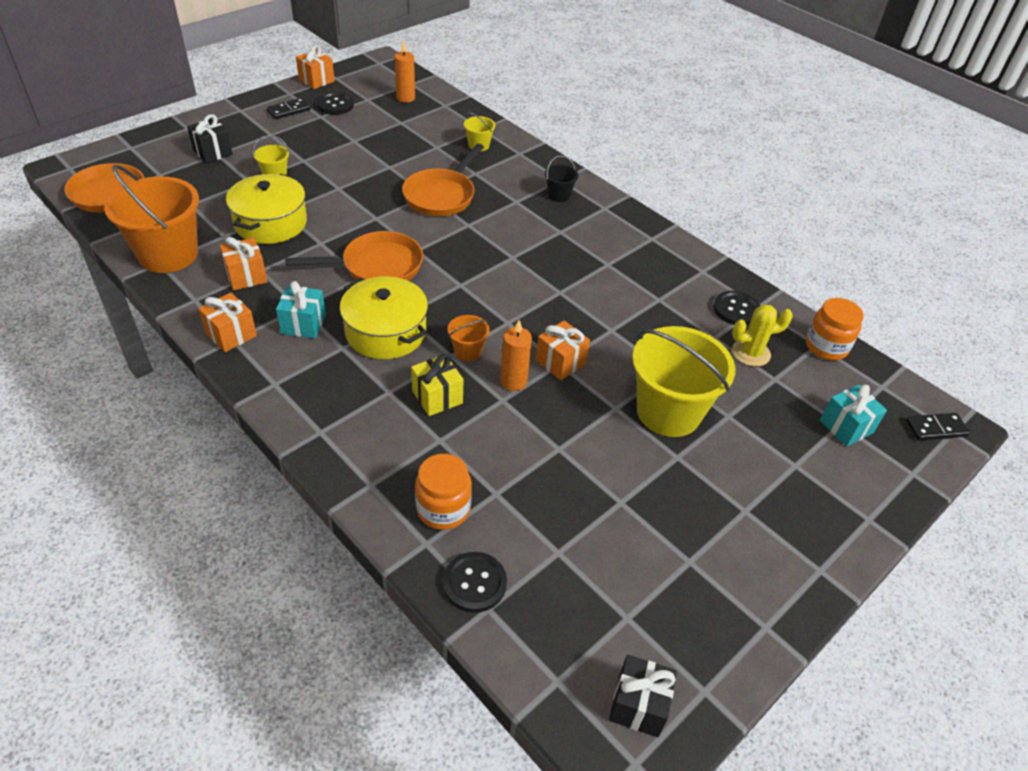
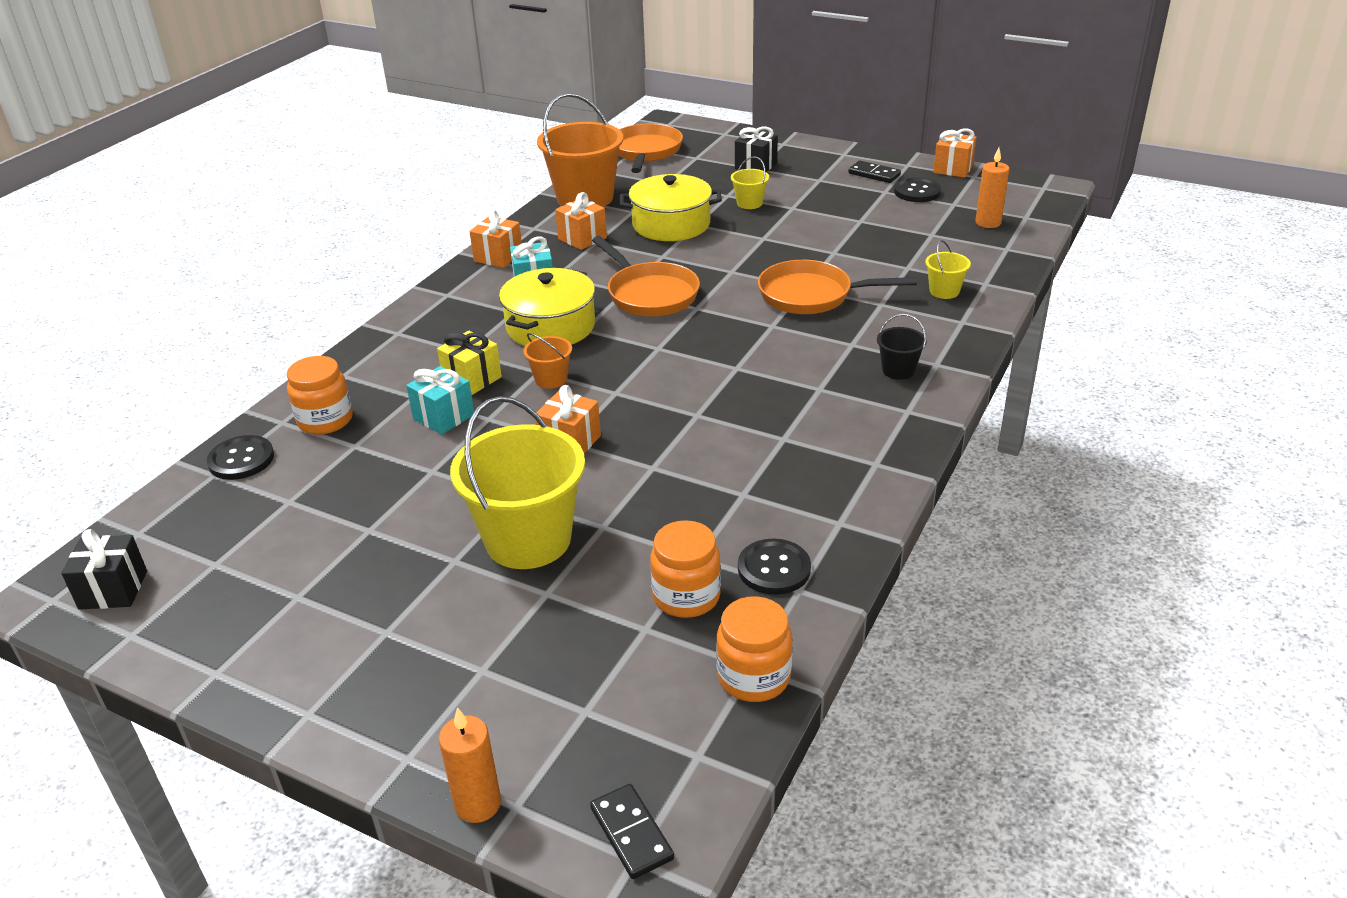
camera: 75 degrees right, 10 degrees down
orange candle [500,320,532,391] -> orange candle moved to [439,707,501,823]
yellow cactus [732,304,793,367] -> orange jar [650,520,721,618]
turquoise gift [820,385,887,446] -> turquoise gift moved to [406,366,474,435]

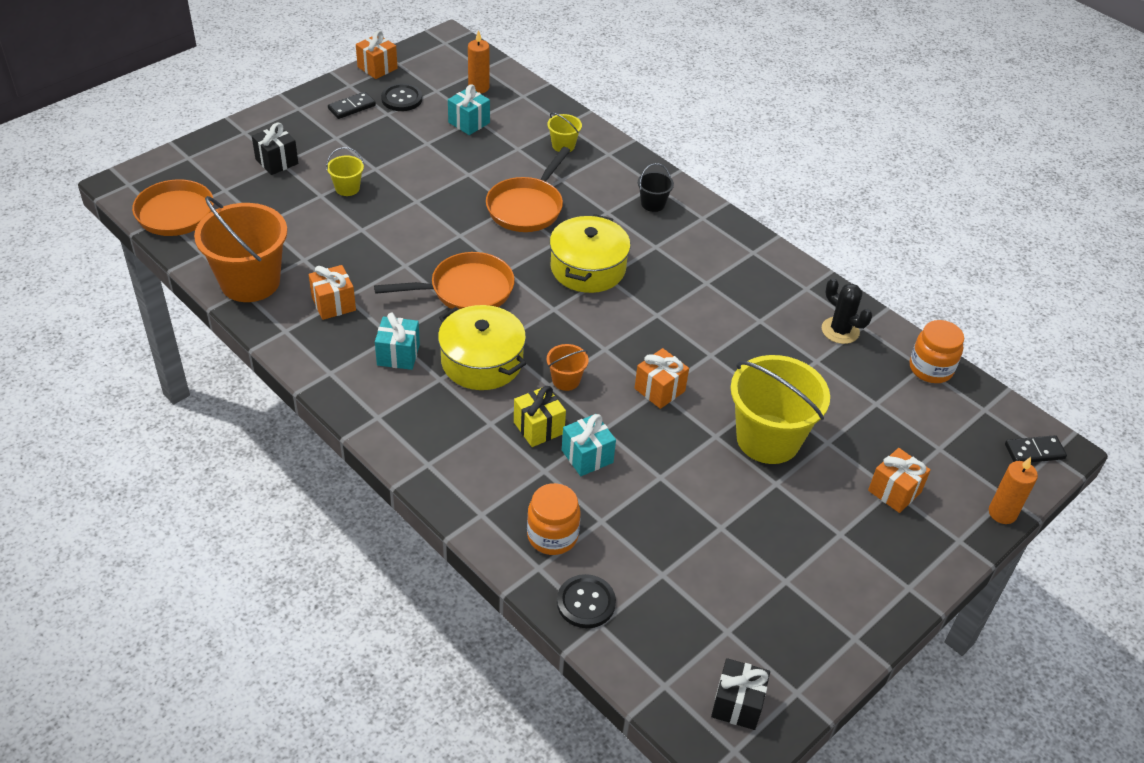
camera: 75 degrees left, 10 degrees up
orange gift [469,210,522,268] -> orange gift moved to [868,448,931,513]
yellow pot [620,174,722,241] -> yellow pot moved to [550,214,631,293]
orange jar [650,520,721,618] -> none
black button [738,538,811,595] -> black cactus [822,278,872,344]
none -> turquoise gift [448,84,490,135]

